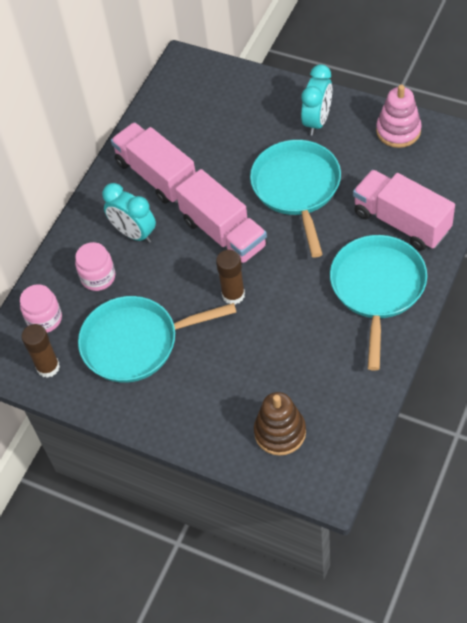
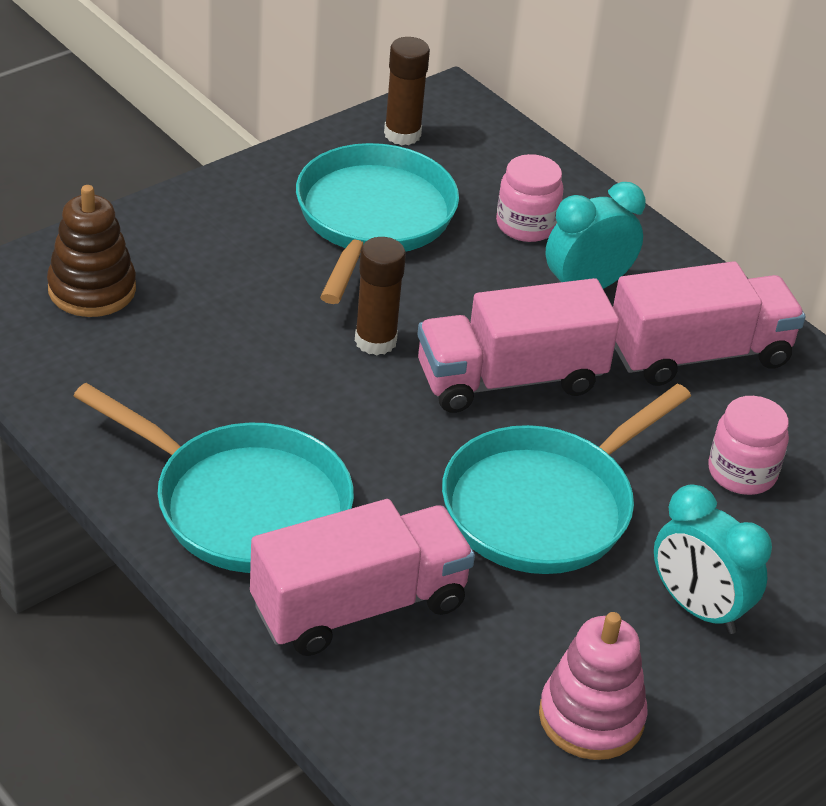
camera: 105 degrees right, 15 degrees down
pink jar [20,284,62,333] -> pink jar moved to [708,396,789,495]
turquoise pan [250,140,341,258] -> turquoise pan turned 120 degrees clockwise [442,384,691,574]

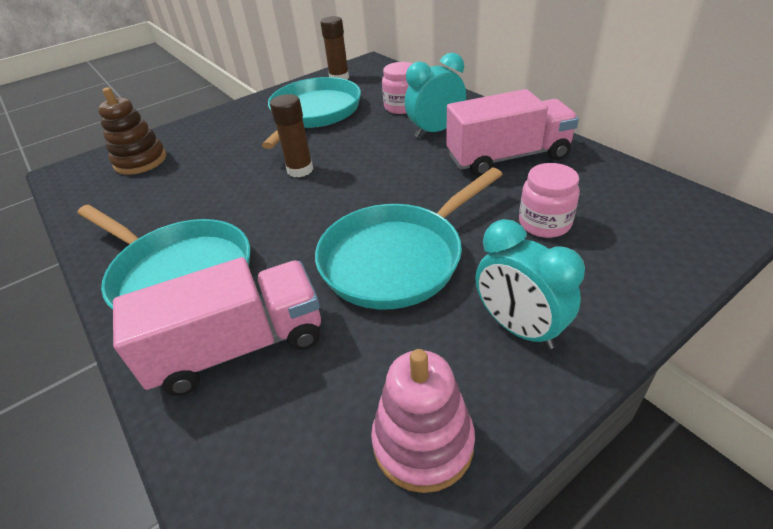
camera: 10 degrees right, 0 degrees up
pink truck [417,278,619,413] -> none

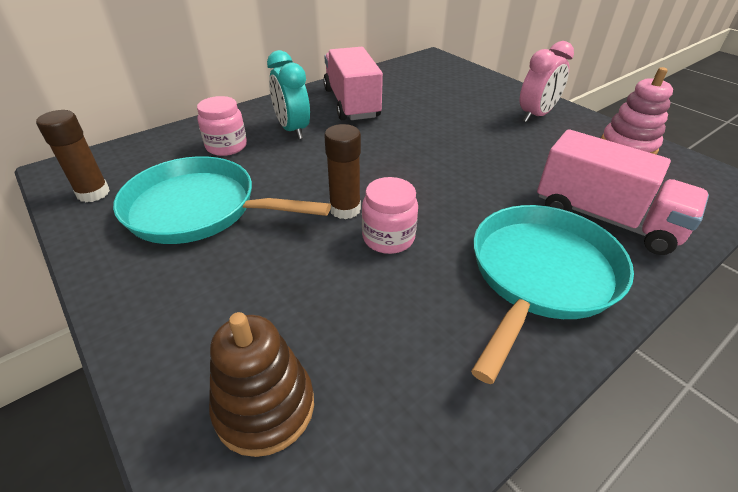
camera: 95 degrees left, 0 degrees up
pink truck [113,257,321,396] -> pink truck turned 150 degrees clockwise [537,129,709,255]
turquoise pan [315,168,503,309] -> none
turquoise clock [475,219,585,349] -> pink clock [520,41,574,122]
pink jar [519,163,580,238] -> pink jar moved to [362,177,418,254]

